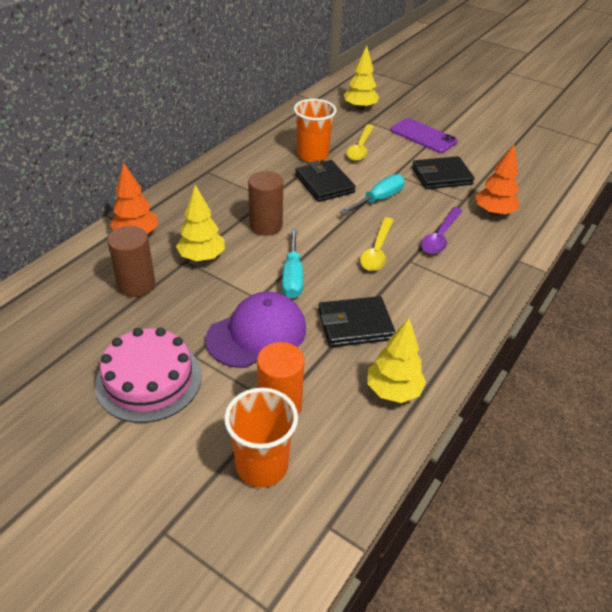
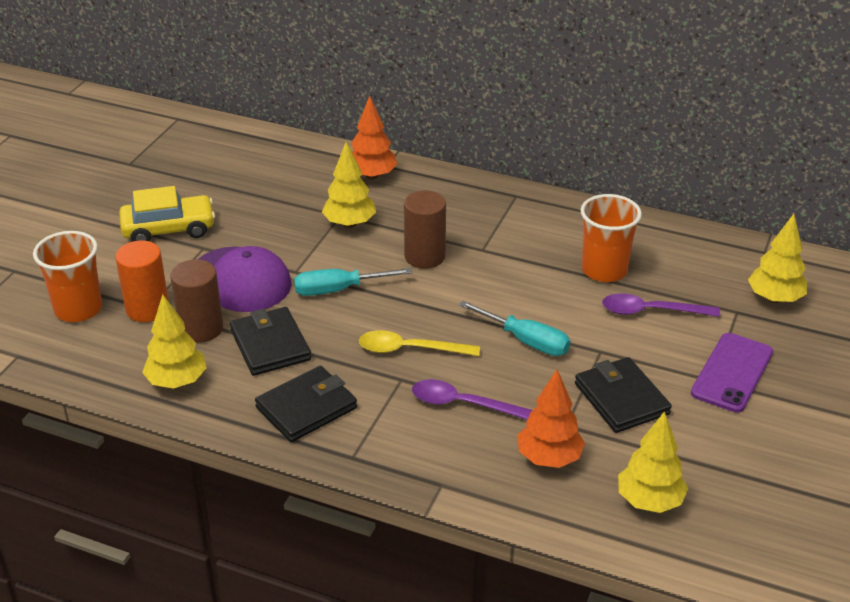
camera: 80 degrees right, 5 degrees down
pink cake [95,328,202,423] -> yellow car [119,186,215,242]
brown cylinder [107,226,155,297] -> brown cylinder moved to [170,259,223,343]
black wallet [295,160,356,202] -> black wallet moved to [255,366,357,442]
yellow spoon [347,125,374,161] -> purple spoon [602,293,720,317]
none -> yellow tree [618,411,688,513]

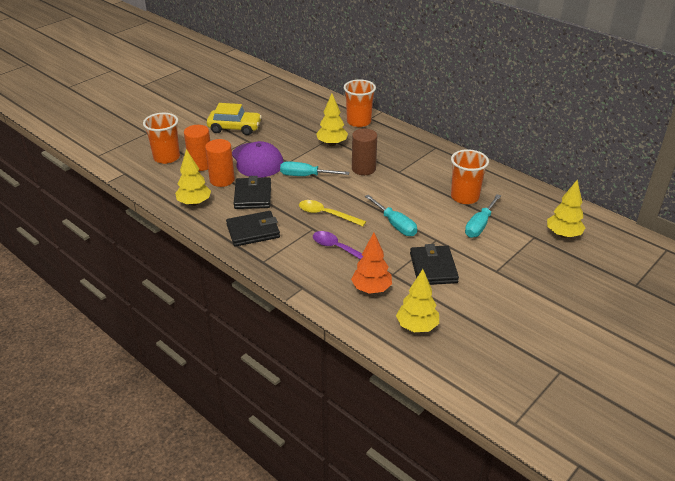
camera: 20 degrees right, 0 degrees up
brown cylinder [170,259,223,343] -> orange cylinder [205,139,235,187]
orange tree [351,95,397,180] -> orange cup [344,79,376,127]
purple spoon [602,293,720,317] -> turquoise screwdriver [465,194,501,238]
purple phone [691,333,773,413] -> none

